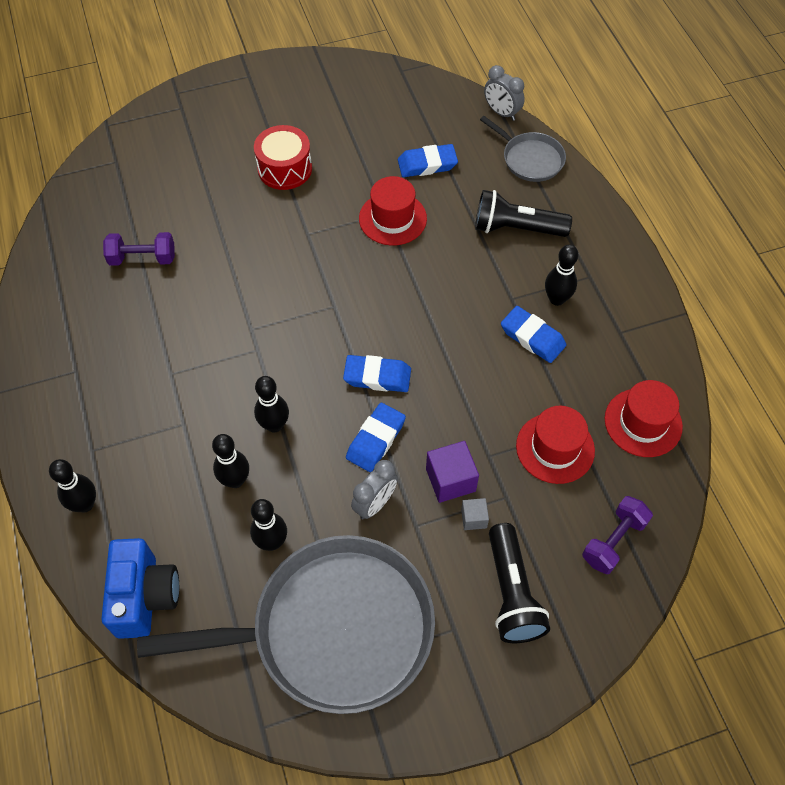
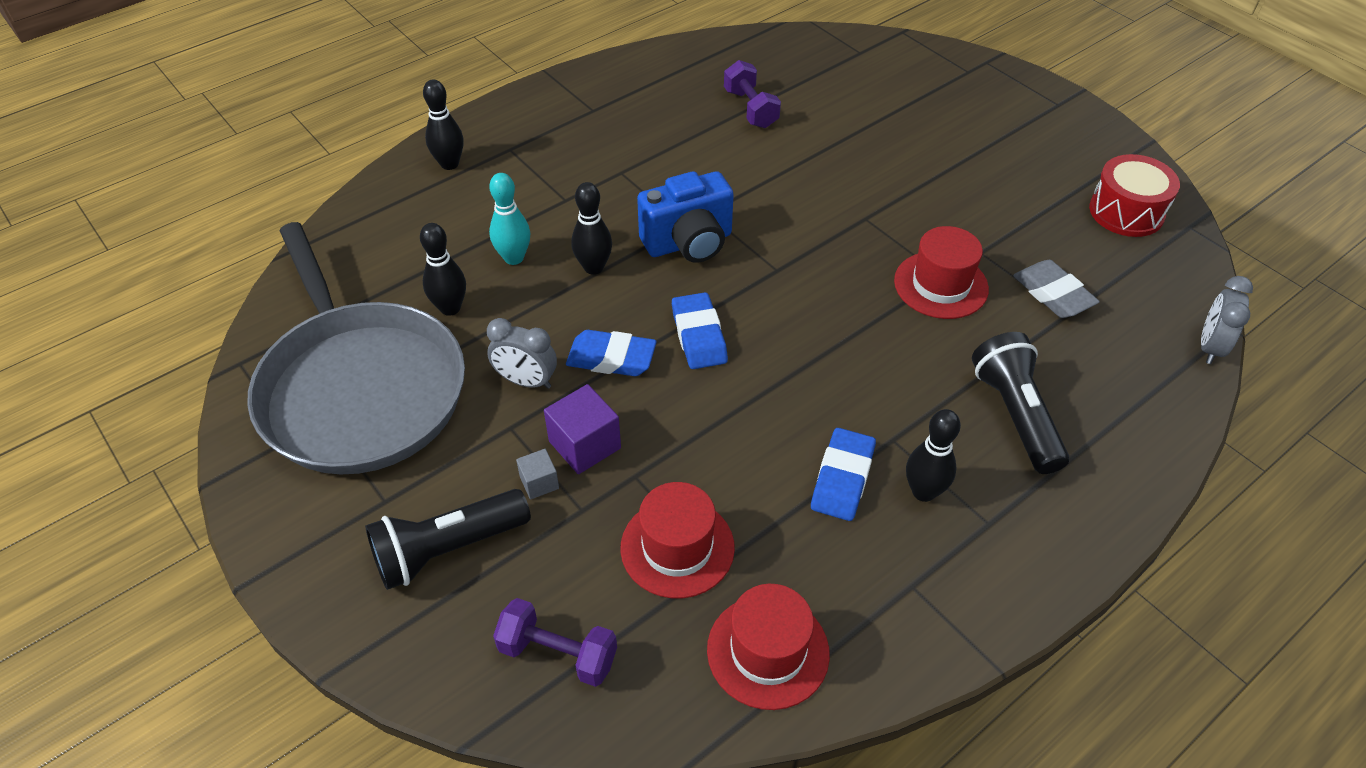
camera: 70 degrees right, 10 degrees down
blue camera [101,538,179,639] -> blue camera moved to [637,171,734,263]
black bowling pin [212,434,249,488] -> turquoise bowling pin [489,173,530,265]
red drum [254,125,312,190] -> red drum moved to [1089,154,1180,237]
blue eraser [398,144,458,177] -> grey eraser [1013,260,1100,318]
grey pan [480,116,566,182] -> none

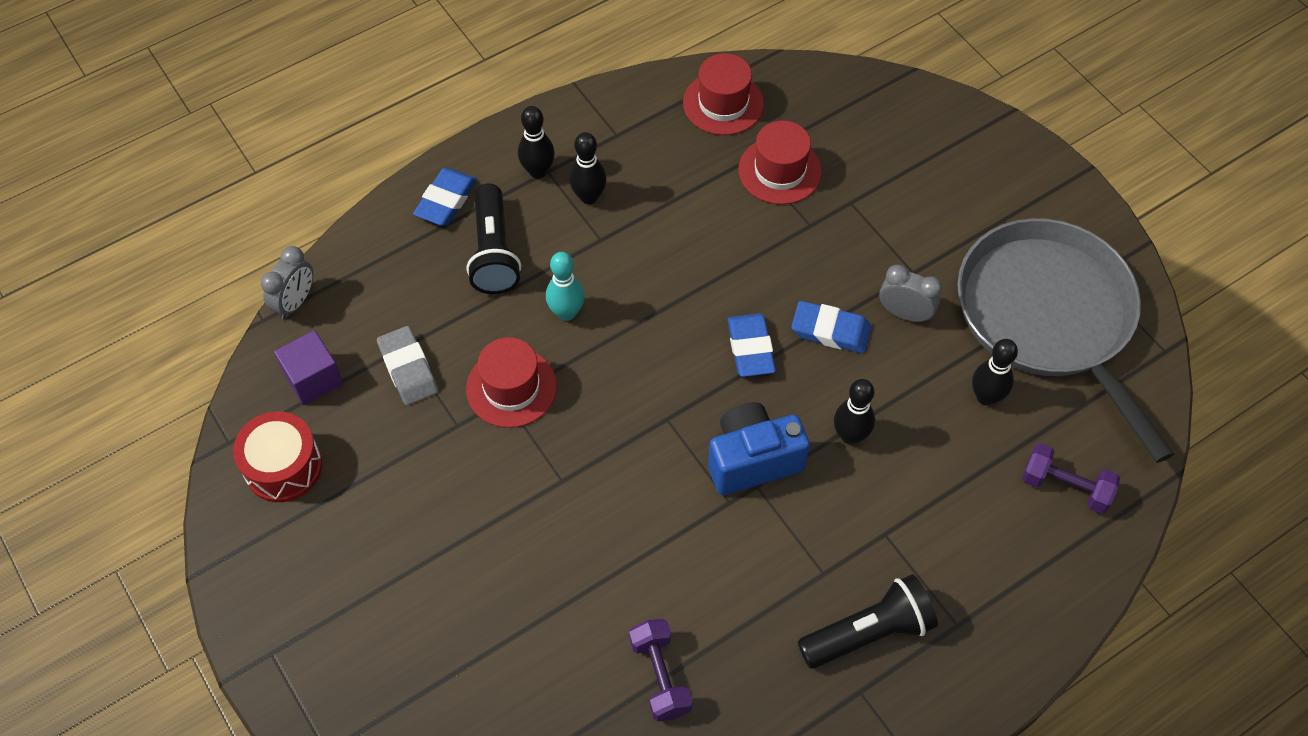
camera: 175 degrees left, 10 degrees up
black flashlight [365,489,531,590] -> black flashlight moved to [798,574,938,669]
black bowling pin [423,79,464,170] -> black bowling pin moved to [518,106,555,179]
turquoise bowling pin [489,173,530,265] -> turquoise bowling pin moved to [546,252,585,321]
purple dumbbell [493,598,617,687] -> purple dumbbell moved to [1022,443,1120,514]
grey cube [516,449,559,500] -> none
purple cube [544,384,621,474] -> purple cube moved to [274,330,343,405]
blue eraser [811,428,876,521] -> blue eraser moved to [413,168,477,226]

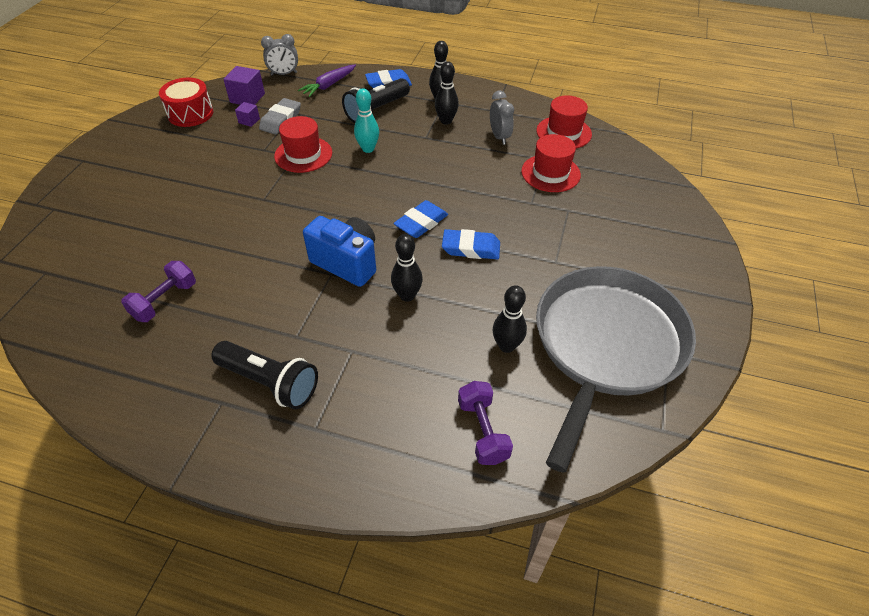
camera: 50 degrees right, 10 degrees down
blue eraser [791,301,872,353] -> blue eraser turned 60 degrees counterclockwise [442,229,500,259]
grey clock [879,265,942,323] -> grey clock moved to [490,90,514,145]
none -> purple cube [235,102,260,127]
none -> purple carrot [298,65,356,97]

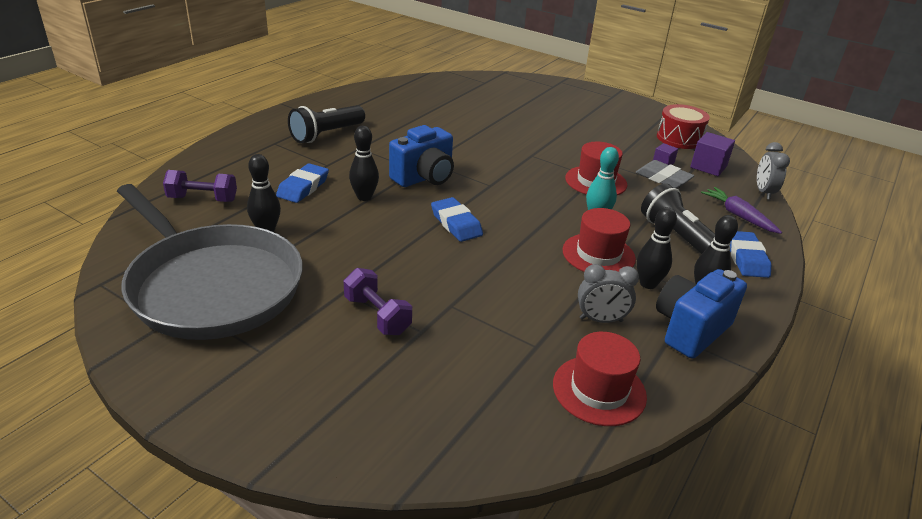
camera: 105 degrees right, 15 degrees down
purple dumbbell [121,261,196,322] -> purple dumbbell moved to [344,268,412,335]
blue eraser [442,229,500,259] -> blue eraser moved to [276,163,329,203]
red hat [521,134,581,192] -> red hat moved to [563,208,636,272]
none -> blue camera [656,269,747,359]

